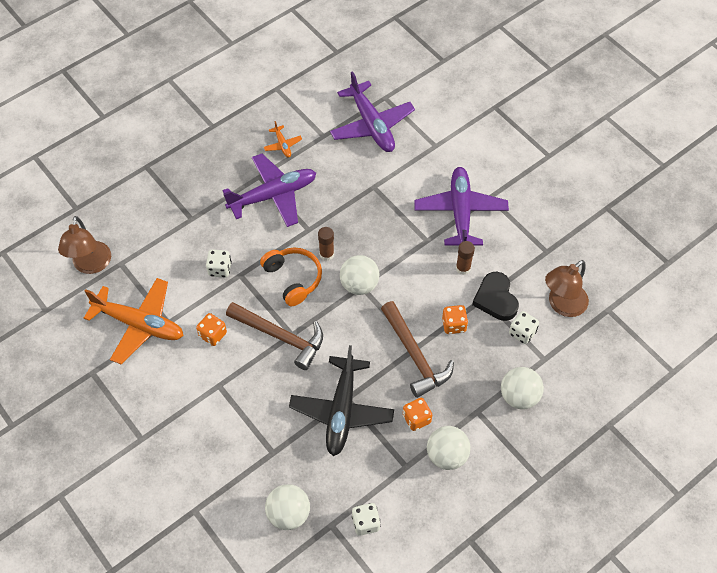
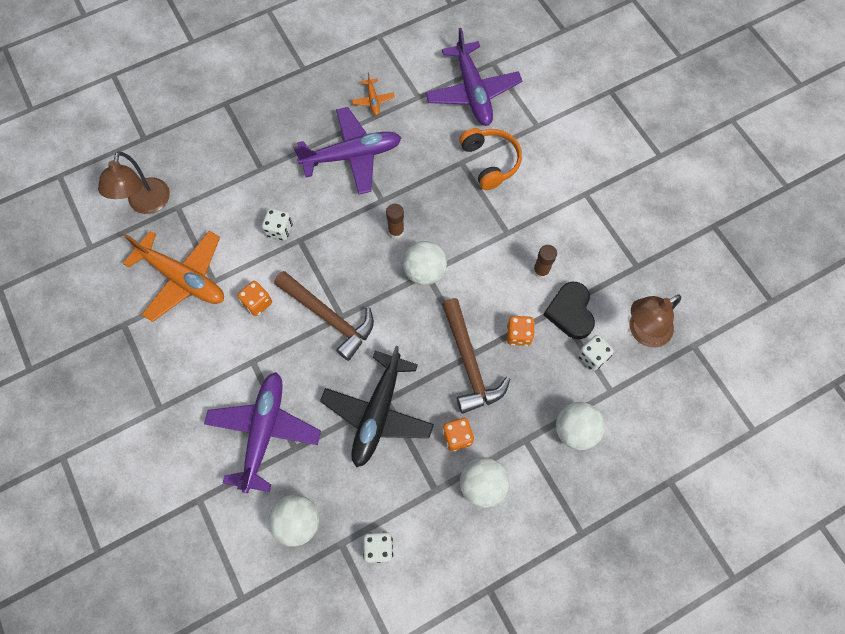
camera: 10 degrees right, 10 degrees up
orange headphones [260,248,322,306] -> orange headphones moved to [459,128,522,190]
purple plane [414,167,509,246] -> purple plane moved to [204,372,321,493]

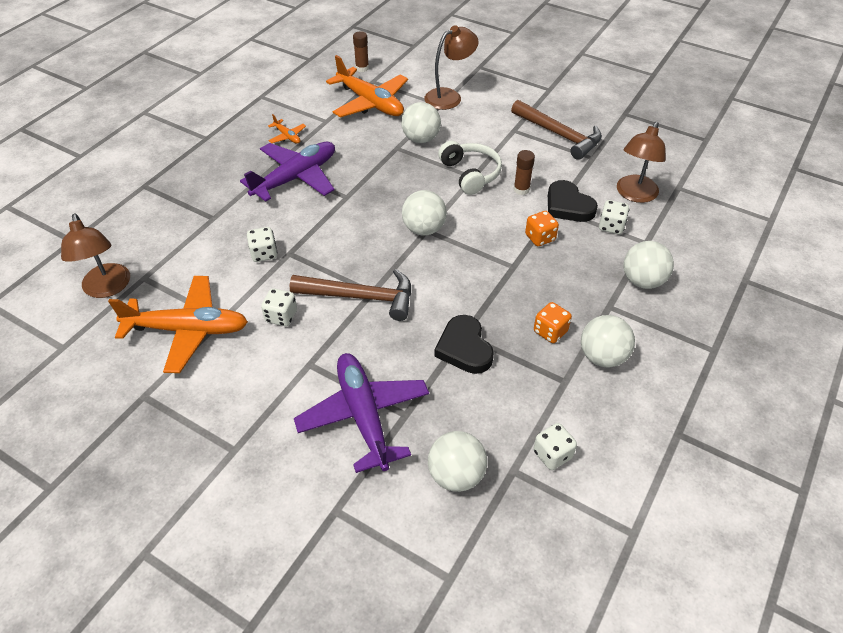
camera: 30 degrees left, 20 degrees down
orange dice [237,281,272,316] -> white dice [261,288,297,326]
black plane [320,346,434,467] -> black heart [434,315,494,374]
brown glue stick [386,204,404,239] -> brown glue stick moved to [353,31,369,72]
purple plane [425,28,522,126] -> orange plane [326,55,408,118]
brown hammer [442,298,510,414] -> brown hammer moved to [511,100,602,160]
orange headphones [459,128,522,190] -> white ball [401,102,441,143]
none -> brown lamp [424,25,479,110]
none -> white headphones [438,141,502,195]

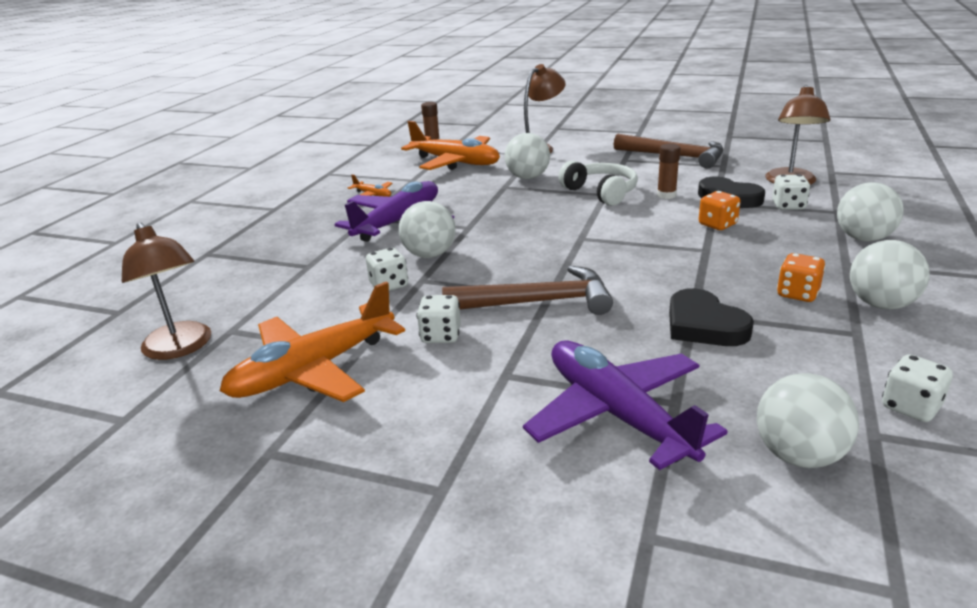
camera: 10 degrees left, 20 degrees down
orange plane [108,276,248,373] -> orange plane turned 150 degrees clockwise [220,282,405,402]
white ball [402,190,447,236] -> white ball moved to [399,201,456,258]

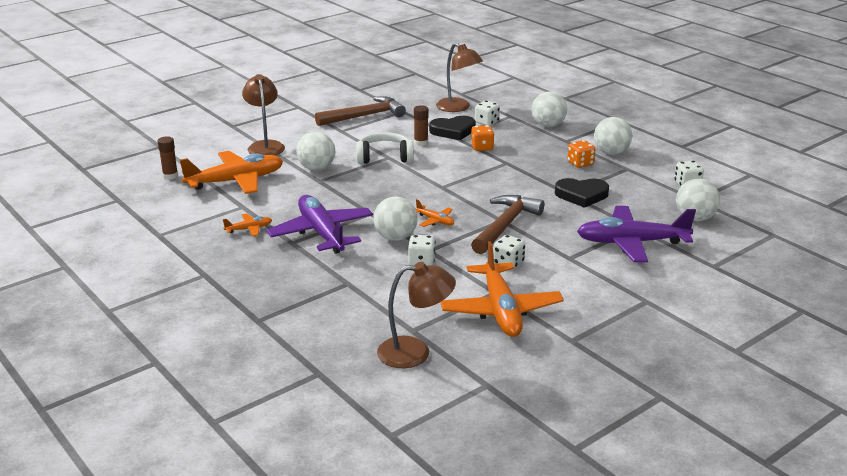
camera: 60 degrees left, 0 degrees up
none -> orange plane [416,199,454,227]

